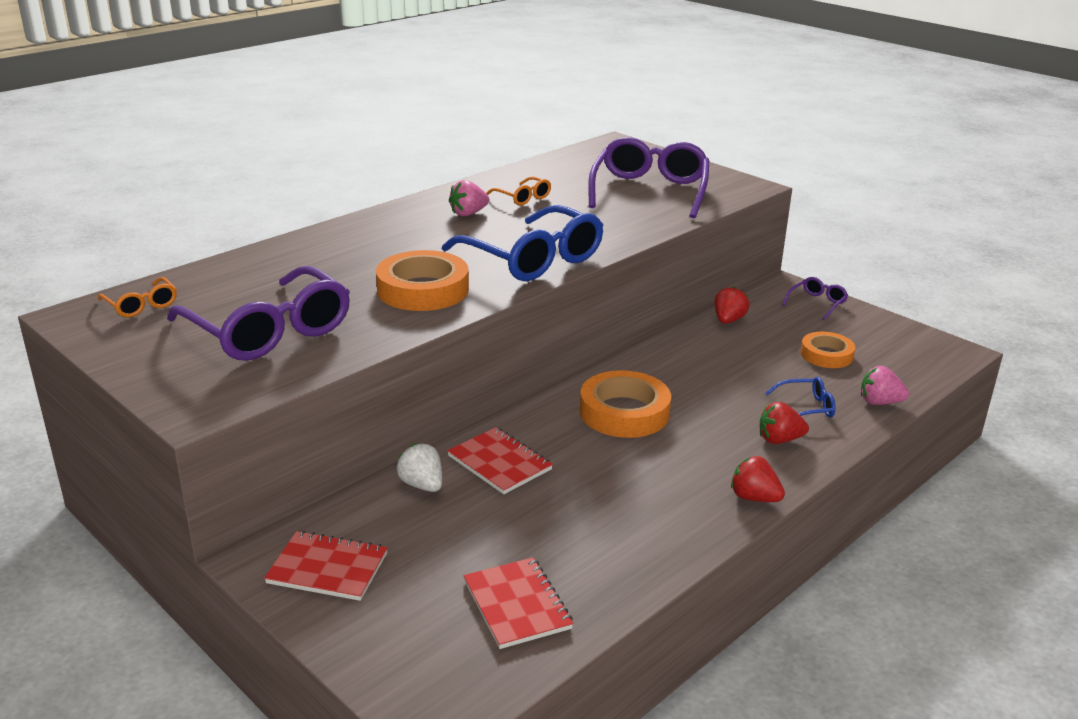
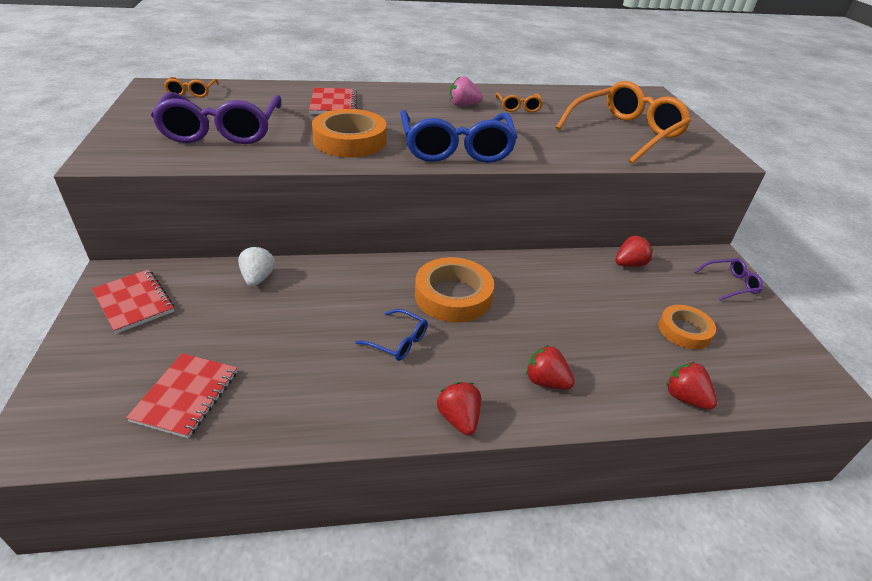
camera: 35 degrees right, 10 degrees up
red notebook [447,427,553,494] -> red notebook moved to [309,88,357,114]
purple glasses [588,137,709,218] -> orange glasses [556,81,691,164]
blue glasses [765,377,836,418] -> blue glasses moved to [355,309,428,361]
pink strawberry [861,366,909,405] -> red strawberry [666,362,717,410]

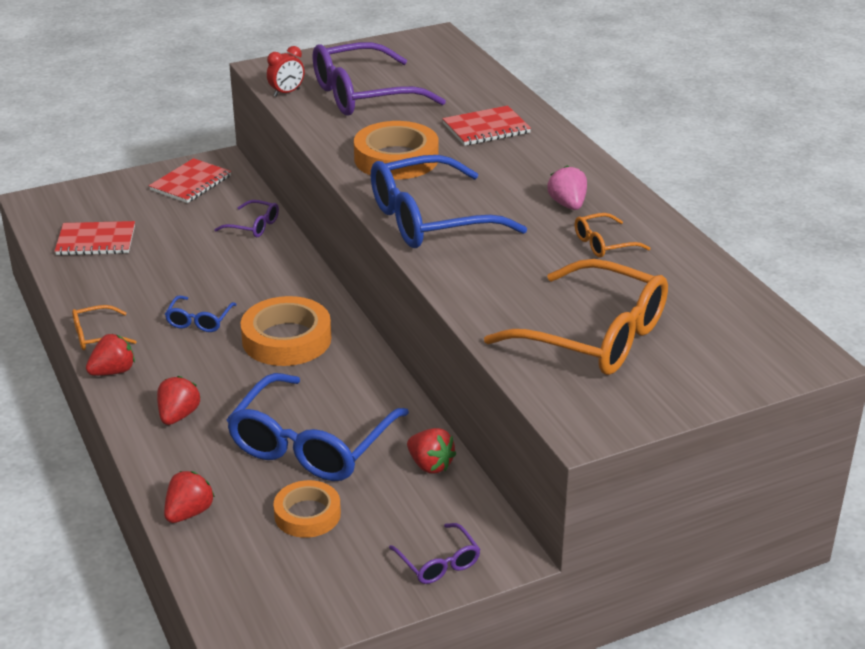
camera: 75 degrees right, 5 degrees down
orange glasses [164,77,219,98] -> orange glasses moved to [72,305,137,350]
white strawberry [238,246,275,287] -> purple glasses [214,200,279,237]
none -> blue glasses [227,373,409,481]
none -> red clock [267,46,305,97]

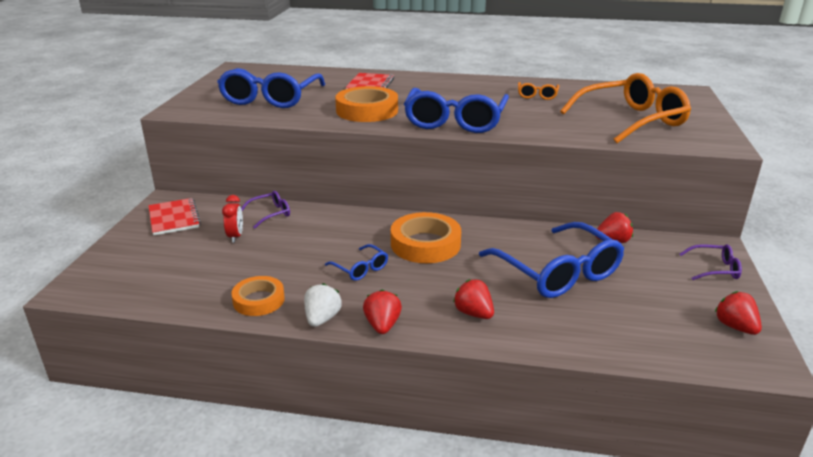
camera: 55 degrees left, 5 degrees down
red notebook [55,221,135,255] -> none
orange glasses [72,305,137,350] -> white strawberry [304,283,342,327]
red strawberry [164,471,215,523] -> red strawberry moved to [715,291,762,335]
red clock [267,46,305,97] -> red clock moved to [222,195,243,243]
orange tape [273,480,341,538] -> orange tape moved to [231,276,285,316]
purple glasses [313,42,446,115] -> blue glasses [217,68,325,108]
pink strawberry [547,165,587,210] -> none

